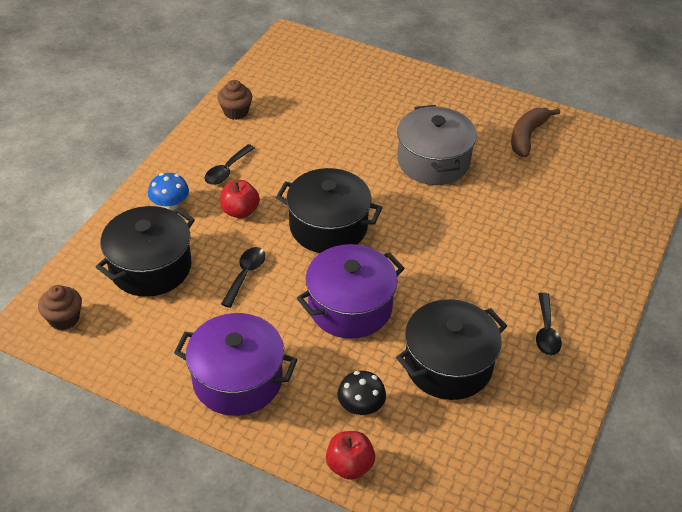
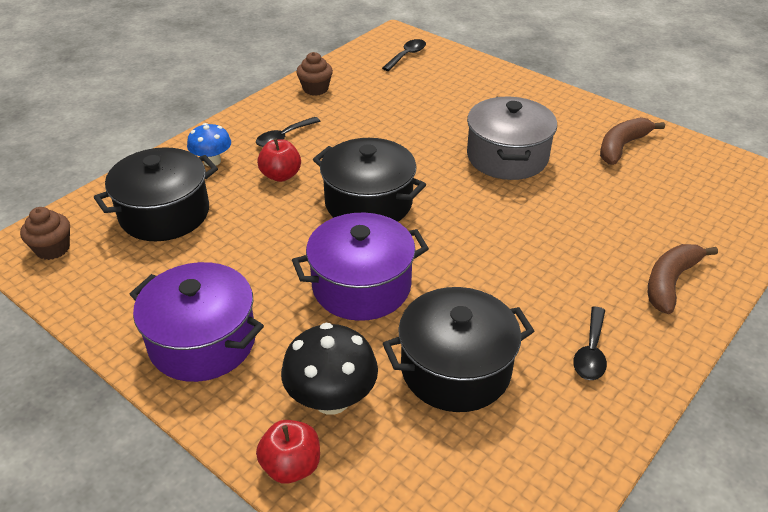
camera: 15 degrees right, 5 degrees down
black spoon [221,247,265,308] -> black spoon moved to [382,39,426,71]
black mushroom [337,371,386,416] -> black mushroom [281,323,378,415], size x1.56
none -> brown banana [648,244,718,314]

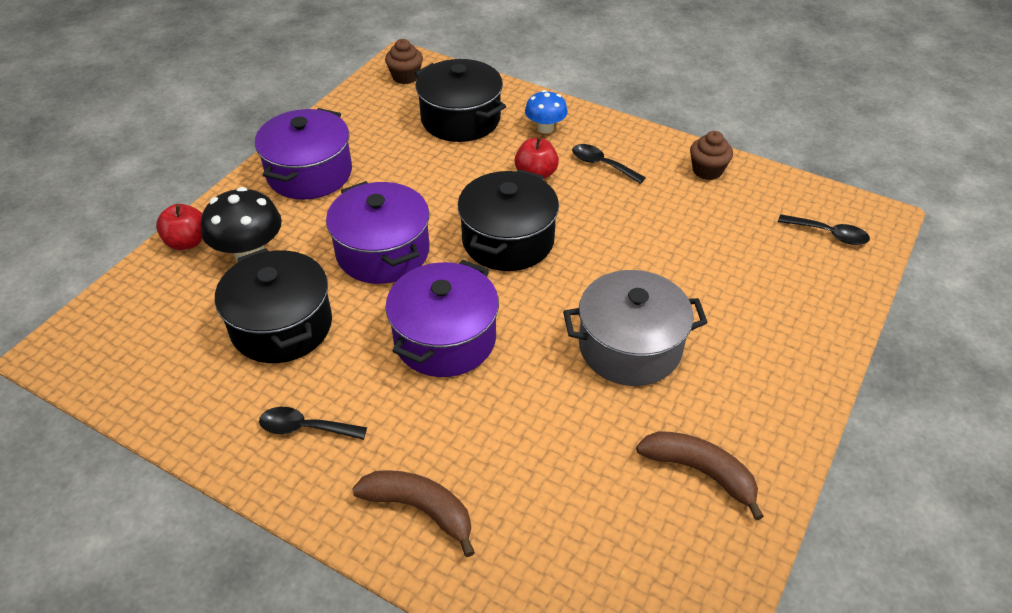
camera: 80 degrees right, 5 degrees up
none -> purple pot [385,260,499,377]

